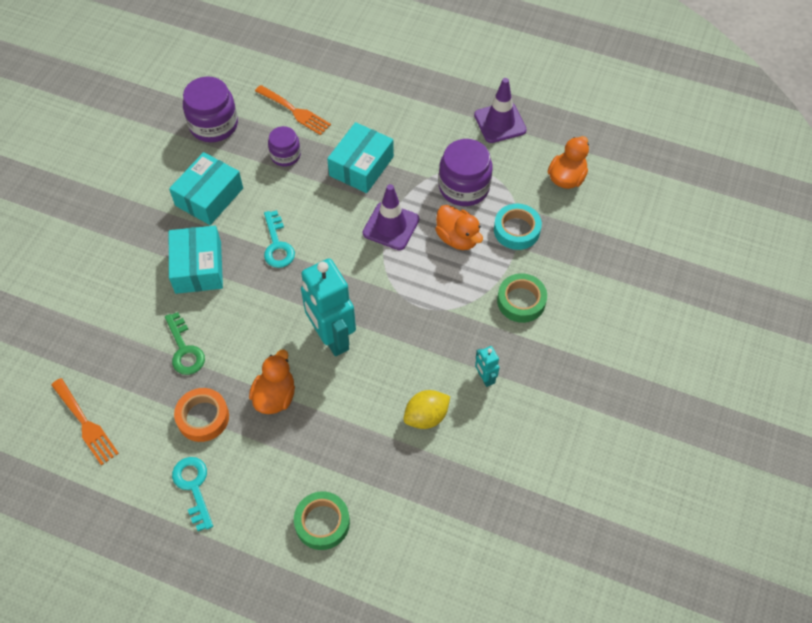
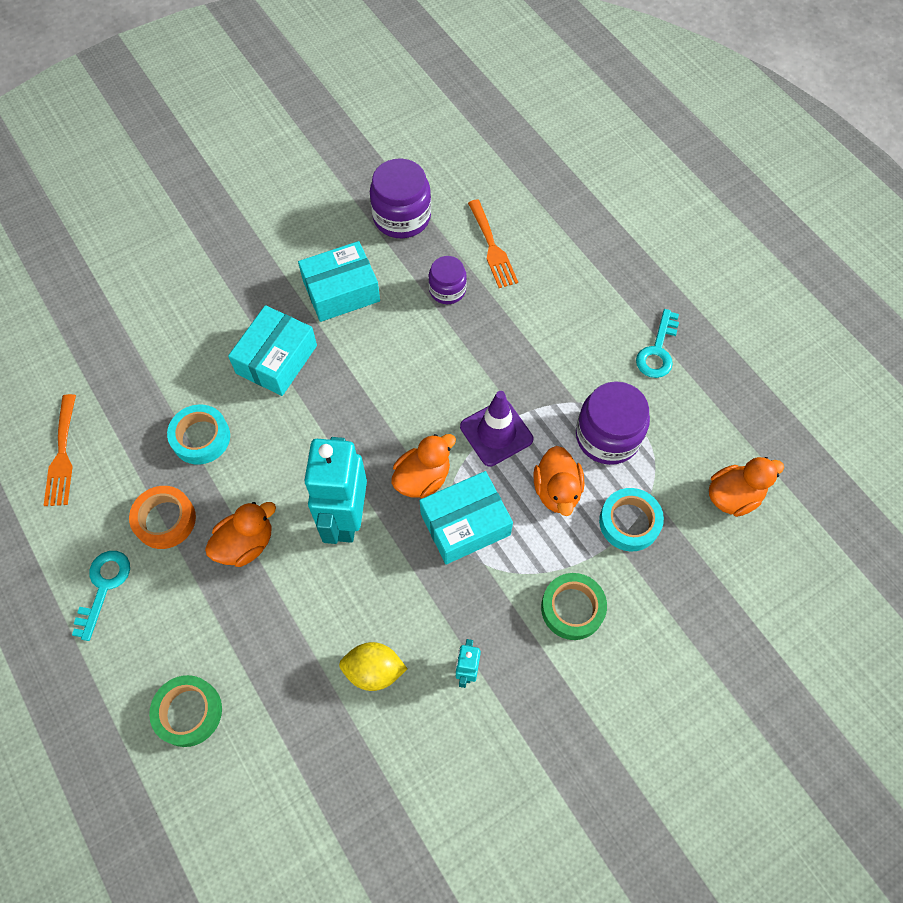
camera: 35 degrees right, 5 degrees up
green key [165,312,205,375] -> turquoise tape [167,405,230,465]
turquoise key [264,210,295,268] -> turquoise key moved to [636,309,679,378]
turquoise box [327,122,394,193] -> turquoise box moved to [419,471,513,564]
purple traffic cone [474,78,527,143] -> none
none -> orange duck [391,434,456,498]

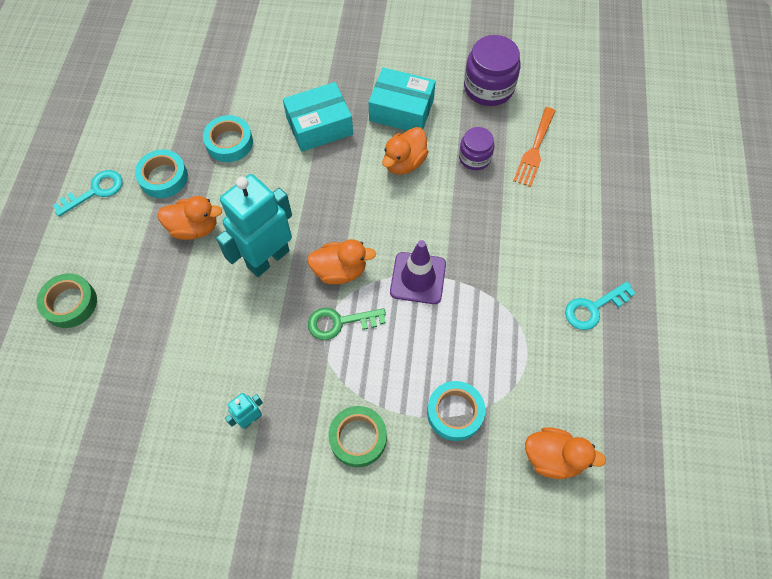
camera: 40 degrees right, 0 degrees up
orange fork [43,394,76,506] -> none
orange tape [129,486,196,549] -> turquoise tape [135,150,188,198]
yellow lemon [339,642,407,691] -> none
turquoise box [419,471,513,564] -> green key [308,308,386,340]
orange duck [533,446,584,516] -> orange duck moved to [382,127,428,175]
purple jar [576,381,650,465] -> none

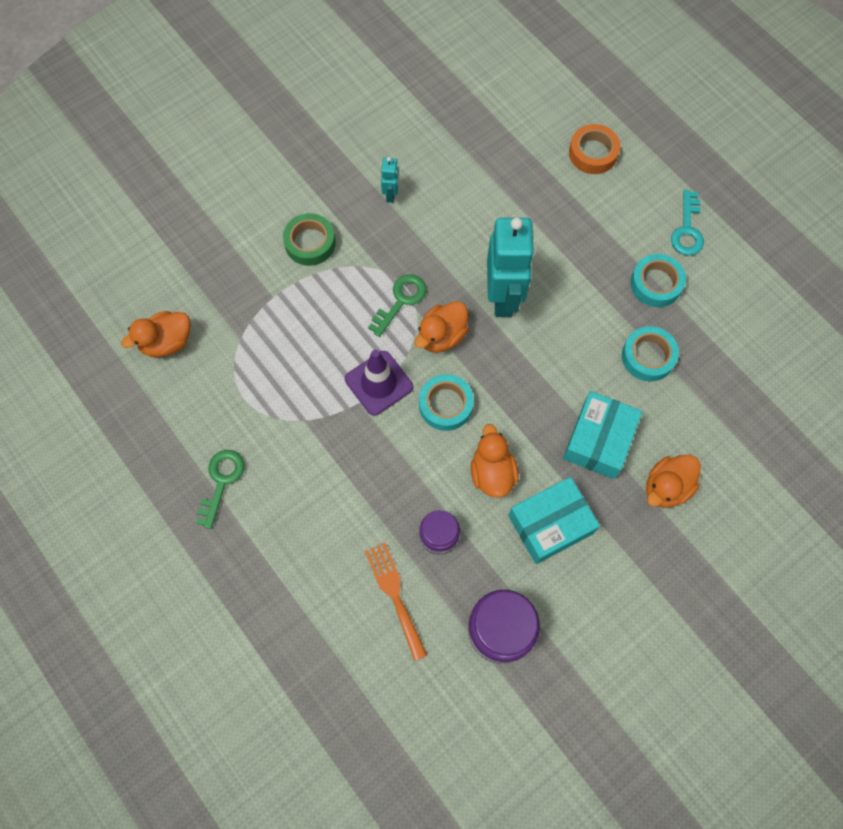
camera: 135 degrees right, 5 degrees up
green tape [36,273,97,328] -> orange tape [569,124,620,174]
orange duck [157,196,222,240] -> orange duck moved to [646,455,701,508]
turquoise tape [427,381,485,441] -> turquoise tape moved to [419,374,474,431]
turquoise key [565,282,636,330] -> green key [196,450,245,529]

